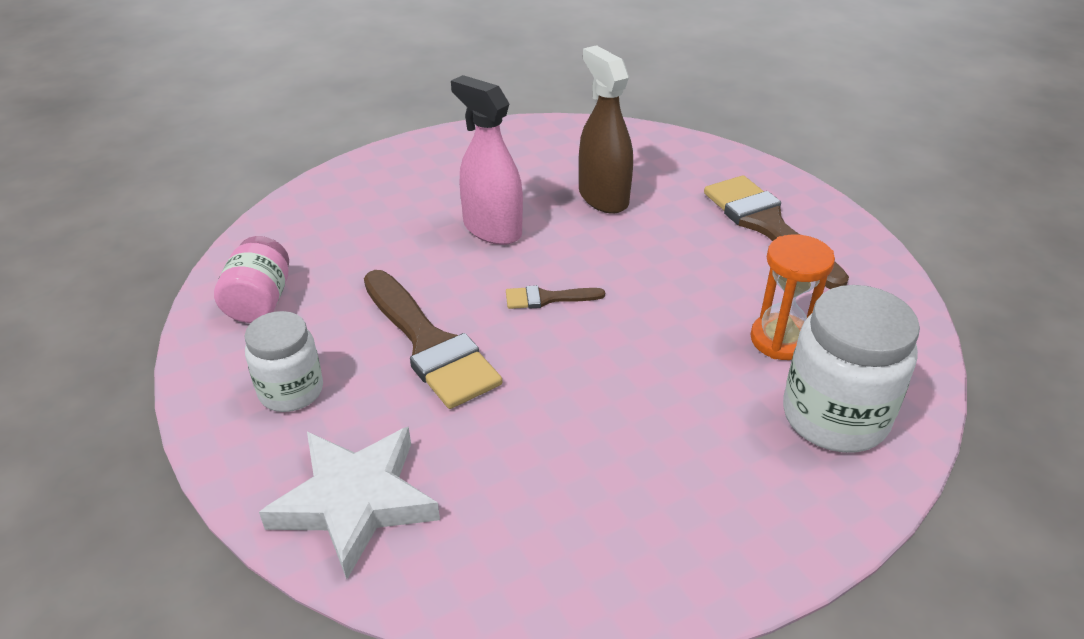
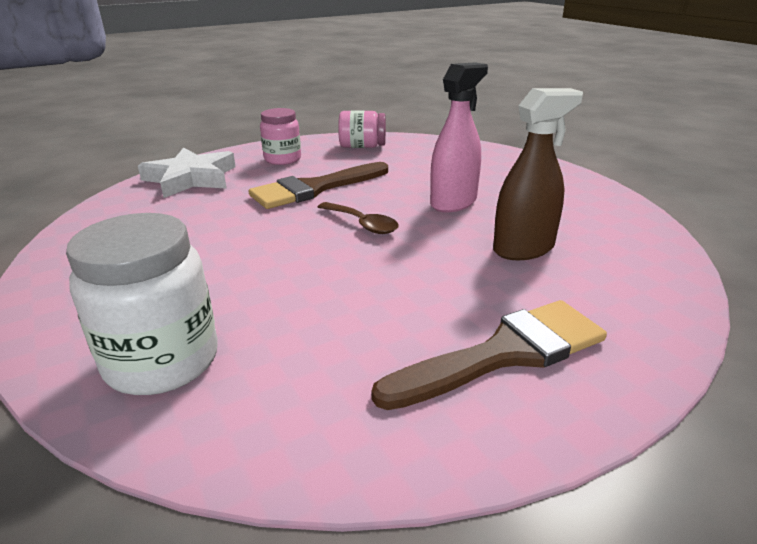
camera: 90 degrees right, 10 degrees down
white jar [245,311,323,412] -> pink jar [260,108,301,165]
brown brush [506,285,605,309] -> brown spoon [318,202,399,234]
orange hourglass [750,234,835,360] -> none

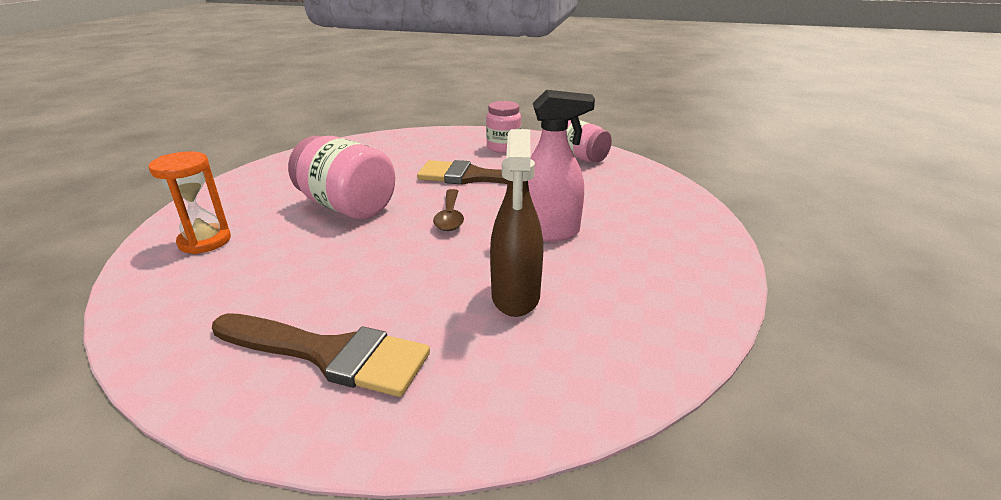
camera: 45 degrees right, 0 degrees up
white jar [66,213,218,395] -> orange hourglass [148,151,231,254]
white star [138,147,236,198] -> none
brown spray bottle [493,88,583,260] -> brown spray bottle turned 75 degrees clockwise [490,129,543,317]
none -> pink jar [288,136,395,219]

